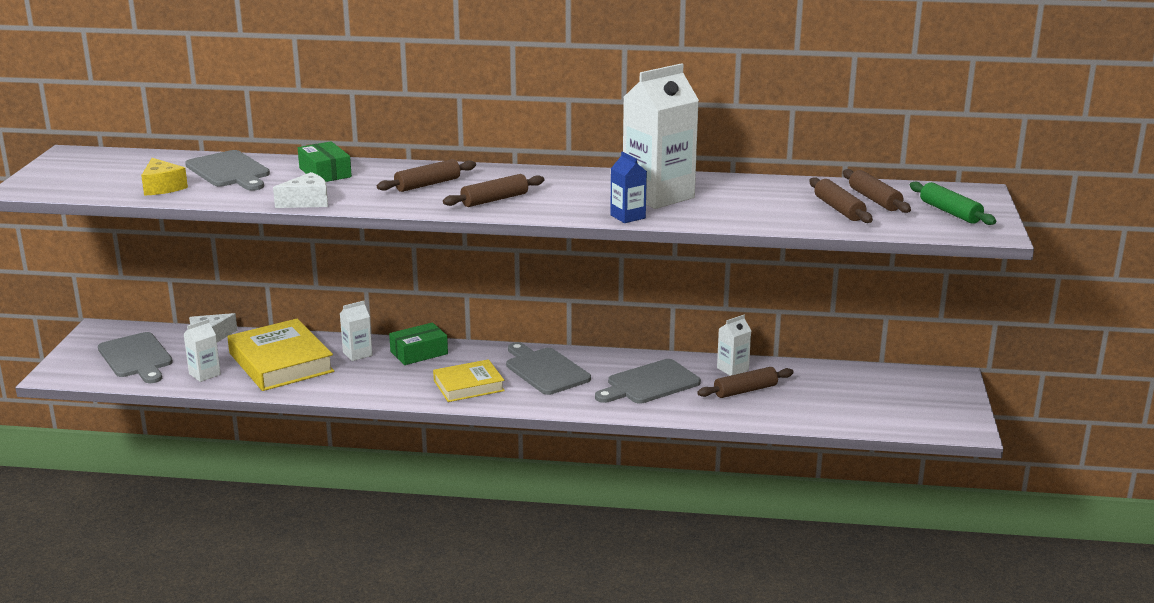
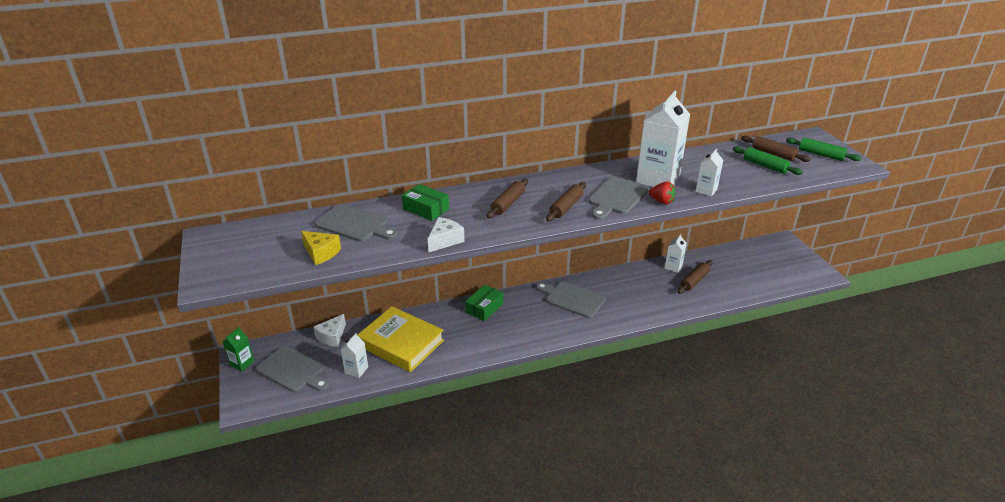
camera: 25 degrees left, 10 degrees up
white carton [340,301,372,361] -> white carton moved to [695,149,723,196]
yellow book [433,359,505,402] -> none
grey cutting board [595,359,701,404] -> grey cutting board moved to [588,176,649,220]
blue carton [610,152,647,223] -> red strawberry [649,182,676,204]
brown rolling pin [809,177,873,223] -> green rolling pin [733,146,803,175]
none -> green carton [223,327,254,372]

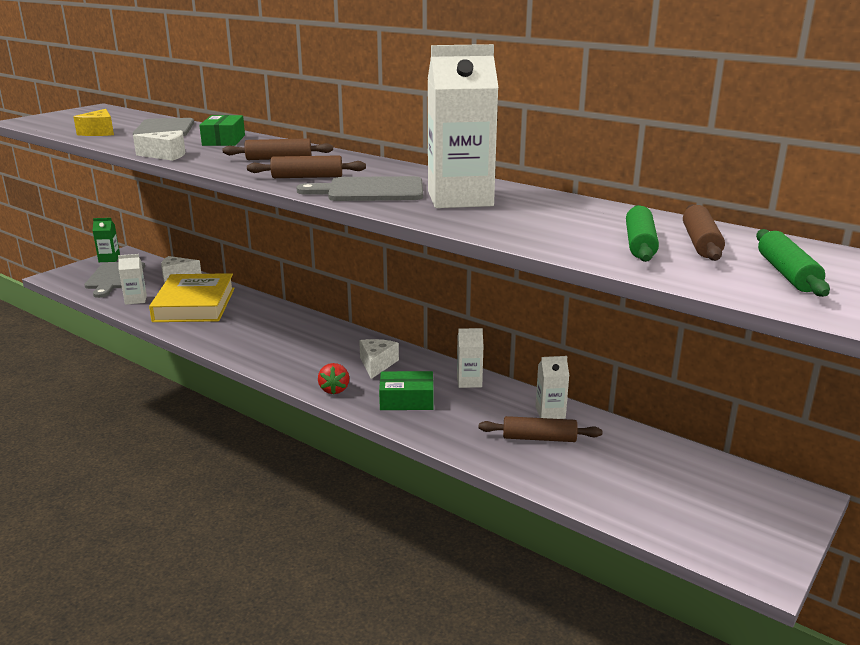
camera: 55 degrees right, 10 degrees down
green box [465,285,503,321] -> green box moved to [379,371,433,410]
grey cutting board [536,281,606,318] -> white cheese [359,339,399,379]
red strawberry [649,182,676,204] -> red strawberry moved to [318,363,349,395]
white carton [695,149,723,196] -> white carton moved to [457,328,484,388]

